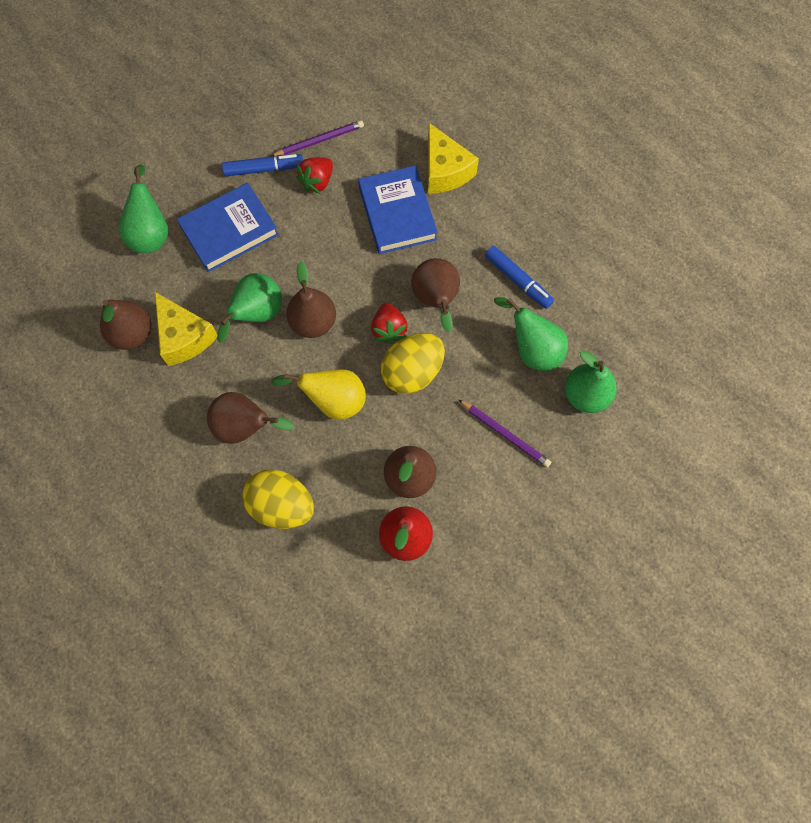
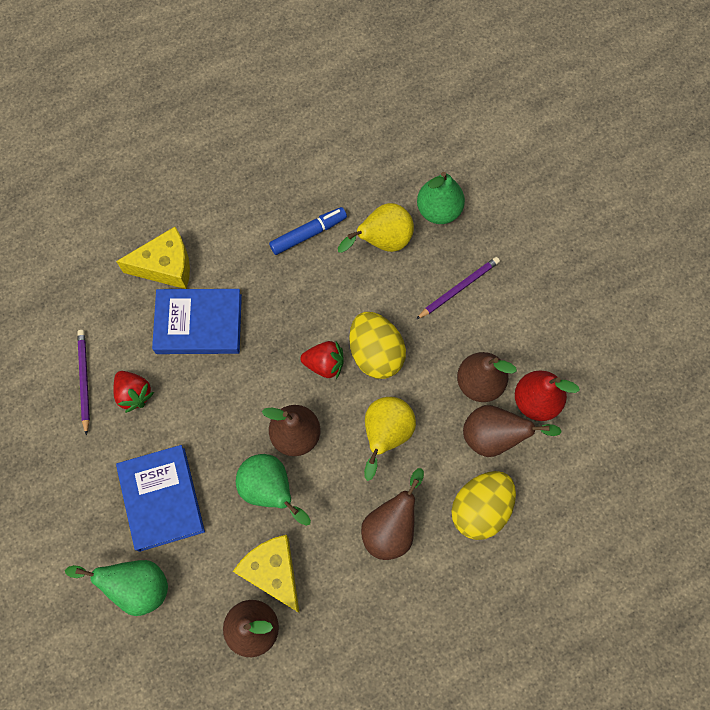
camera: 75 degrees left, 0 degrees up
yellow cheese [155,292,217,366] -> yellow cheese turned 105 degrees counterclockwise [233,535,300,613]
blue marker [222,154,303,176] -> none
brown pear [411,258,460,333] -> brown pear moved to [463,405,562,457]
green pear [494,297,568,371] -> yellow pear [338,203,414,253]

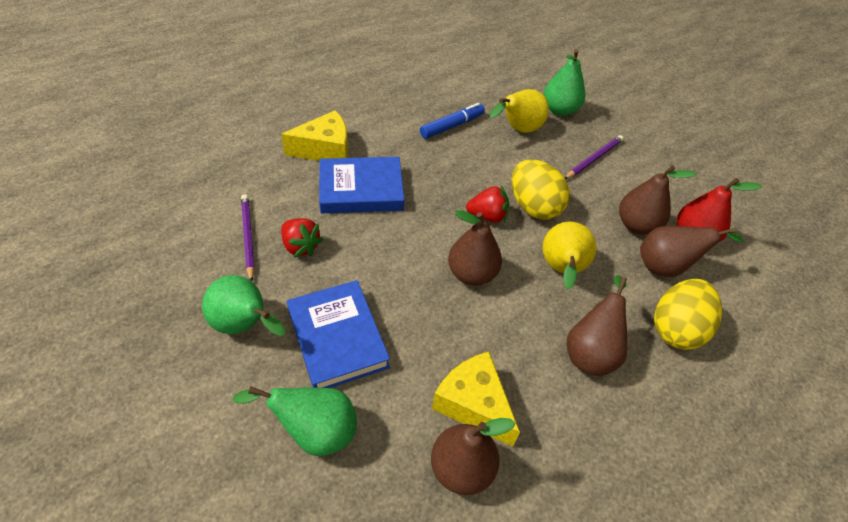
camera: 10 degrees left, 20 degrees down
green pear [236,454,311,526] -> green pear moved to [202,275,285,336]

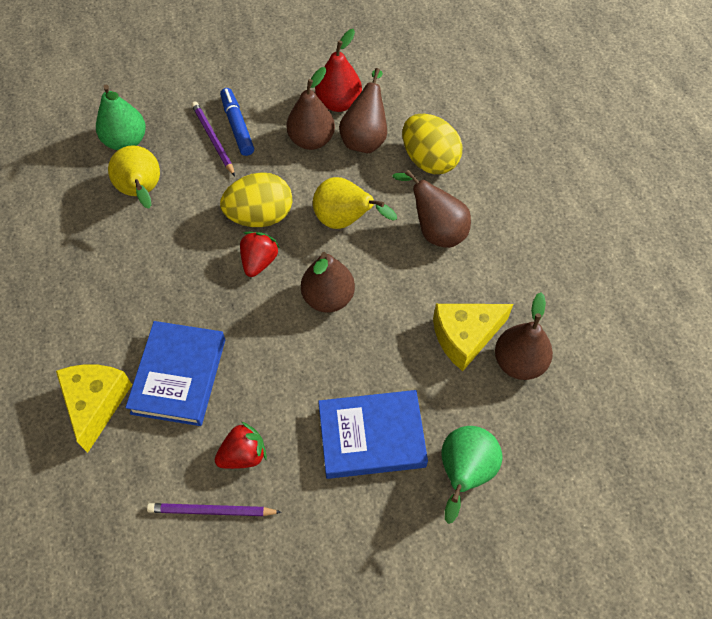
camera: 70 degrees left, 10 degrees up
green pear [202,275,285,336] -> none
blue marker [420,103,485,139] -> blue marker moved to [220,88,254,156]

